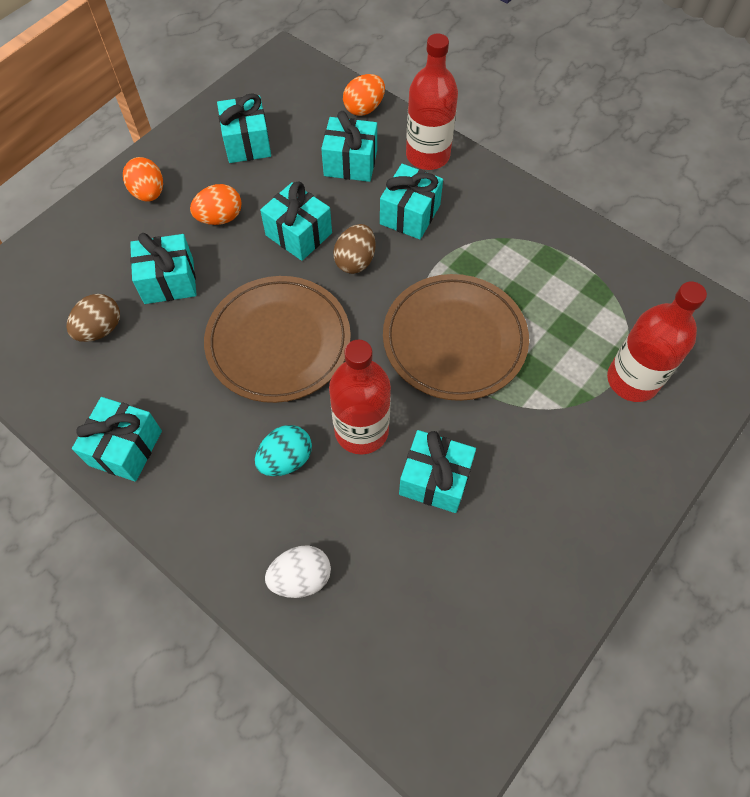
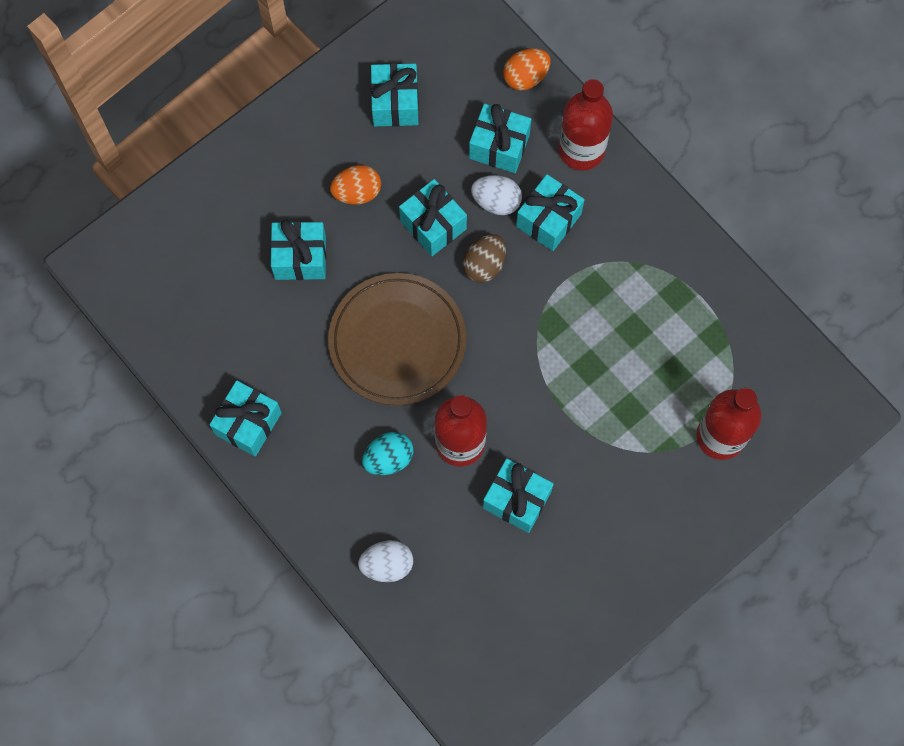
camera: 10 degrees right, 10 degrees up
brown egg [67,294,120,342] -> none
orange egg [123,157,163,202] -> none
brown plate [383,274,529,401] -> none
none -> white egg [471,175,522,215]

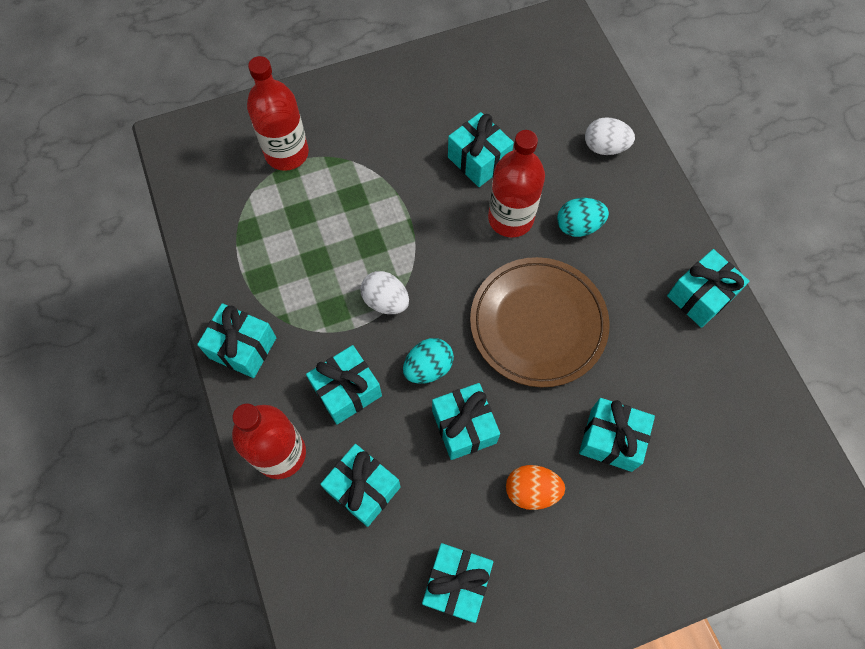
camera: 160 degrees left, 5 degrees down
brown egg [463,234,506,283] -> turquoise egg [403,338,454,384]
white egg [471,175,522,215] -> white egg moved to [360,271,409,314]
orange egg [503,48,550,91] -> none
none -> turquoise gift [197,303,276,378]

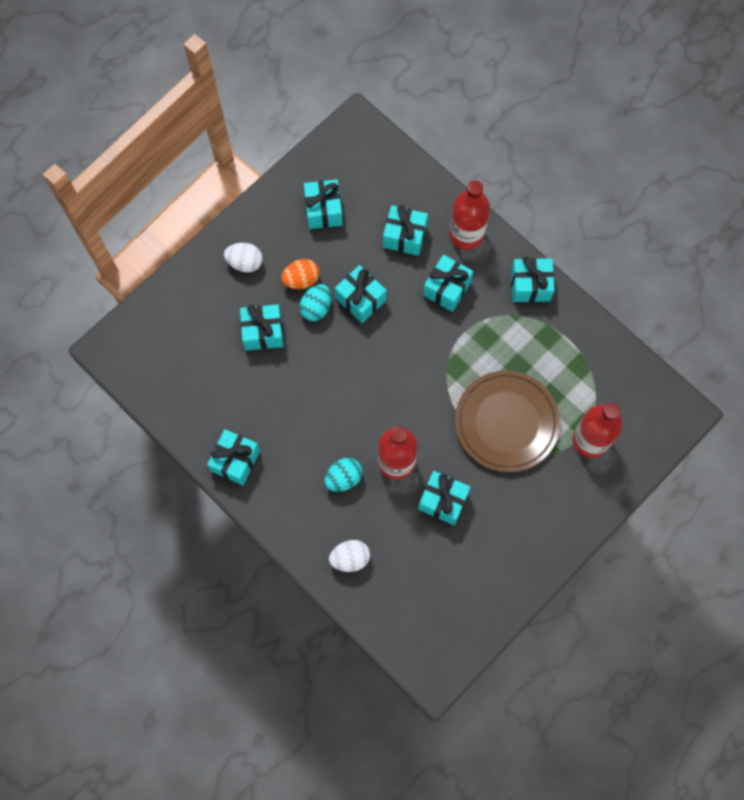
camera: 155 degrees right, 5 degrees up
white egg [360,271,409,314] -> white egg moved to [224,243,263,272]
turquoise egg [403,338,454,384] -> turquoise egg moved to [299,284,331,321]
brown plate [470,257,610,387] -> brown plate moved to [455,371,560,472]

